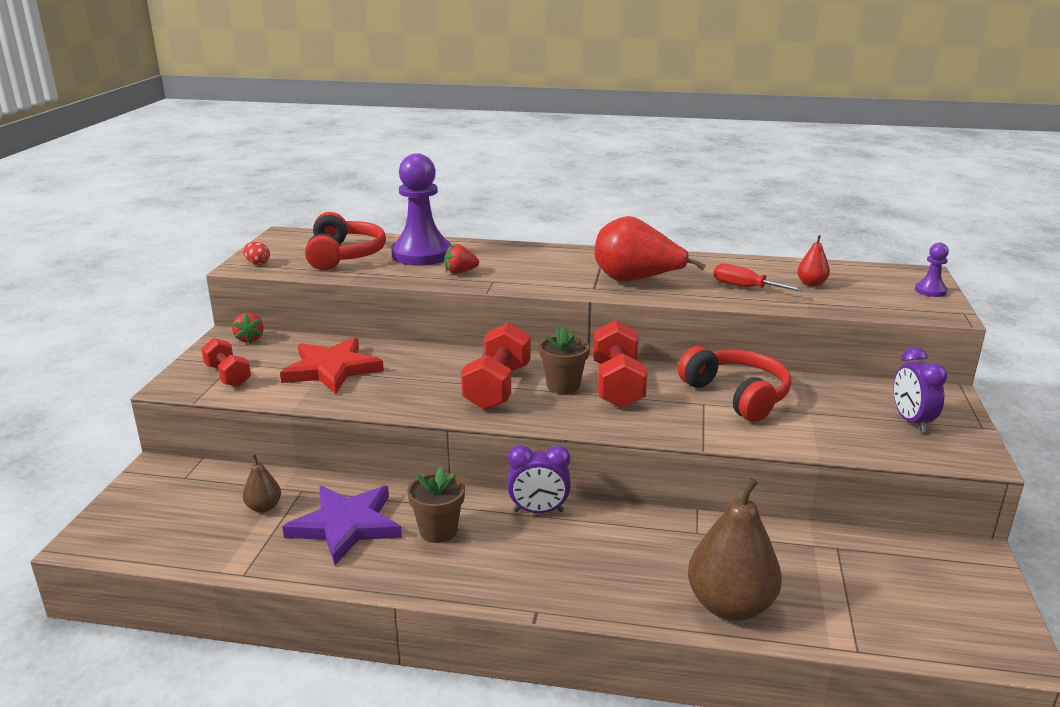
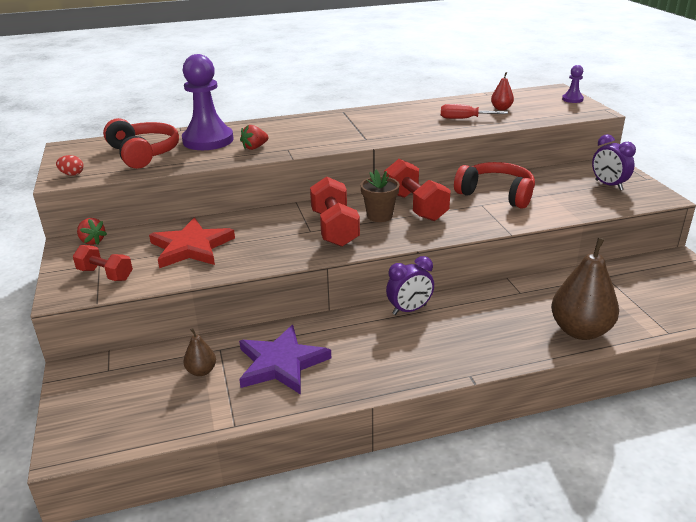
camera: 25 degrees left, 5 degrees up
brown flower pot [407,467,465,543] -> none
red pear [595,216,706,282] -> none

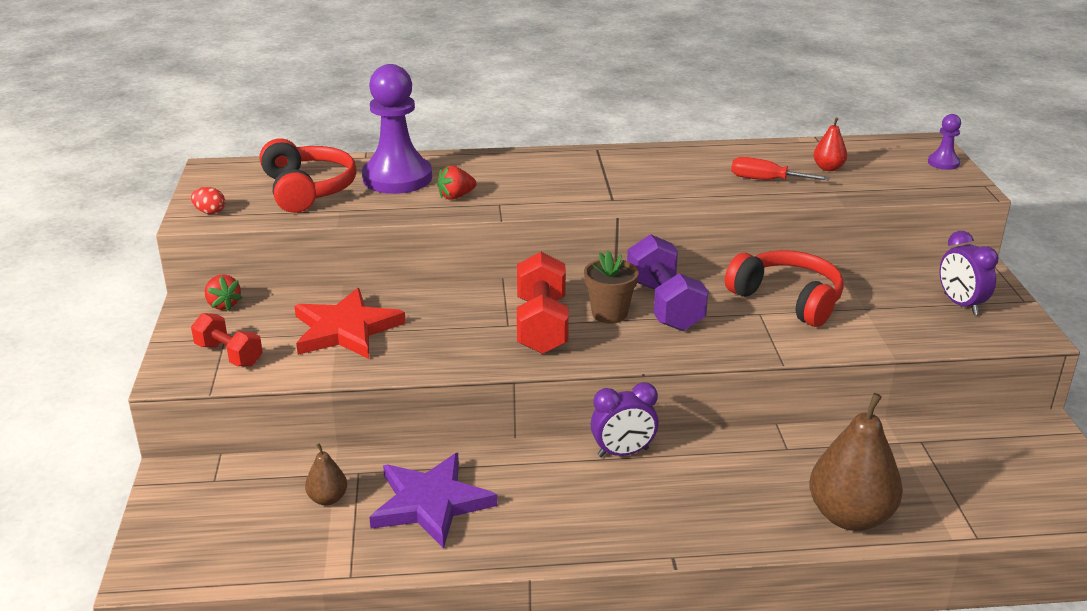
camera: 10 degrees right, 0 degrees up
red dumbbell [384,159,451,221] -> purple dumbbell [627,234,708,331]

